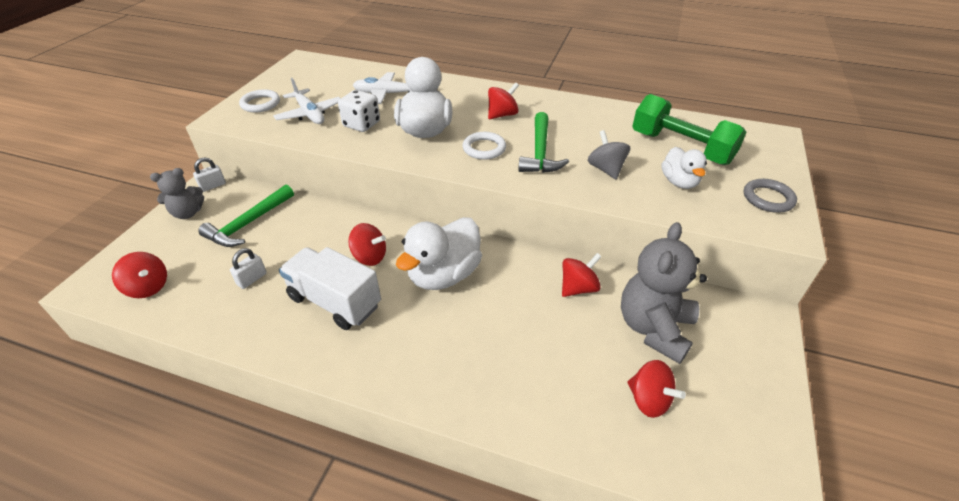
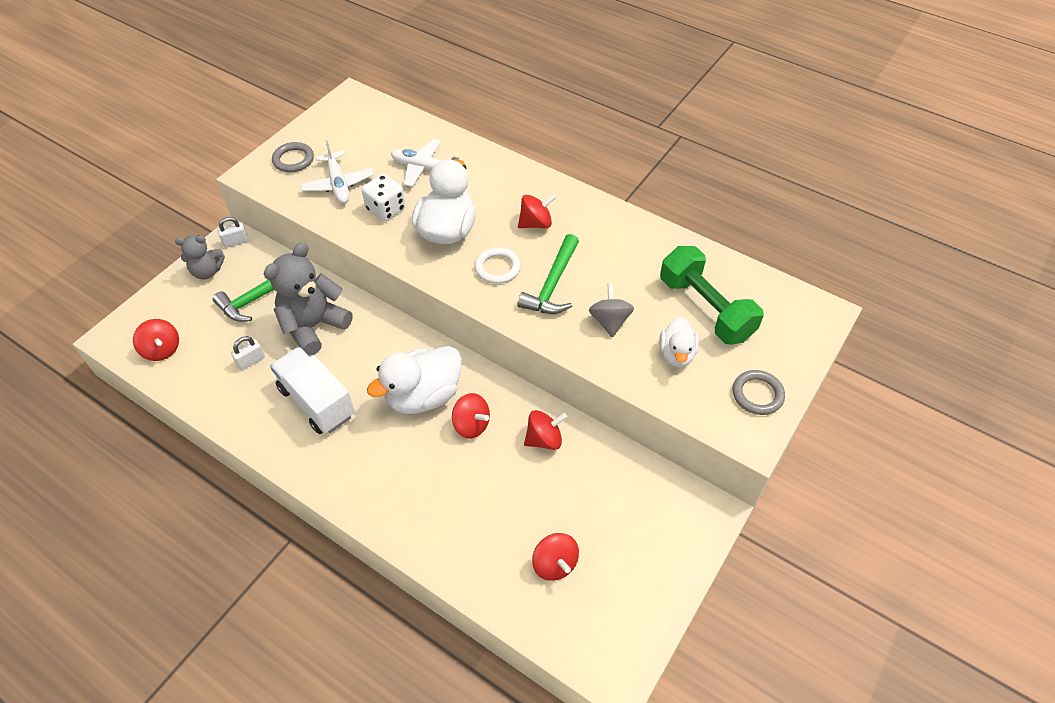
camera: 15 degrees right, 10 degrees up
white ring [239,89,280,113] -> grey ring [272,142,314,172]
red spinning top [348,223,386,266] -> red spinning top moved to [452,393,490,438]
grey teddy bear [621,222,707,364] -> grey teddy bear moved to [264,243,353,356]

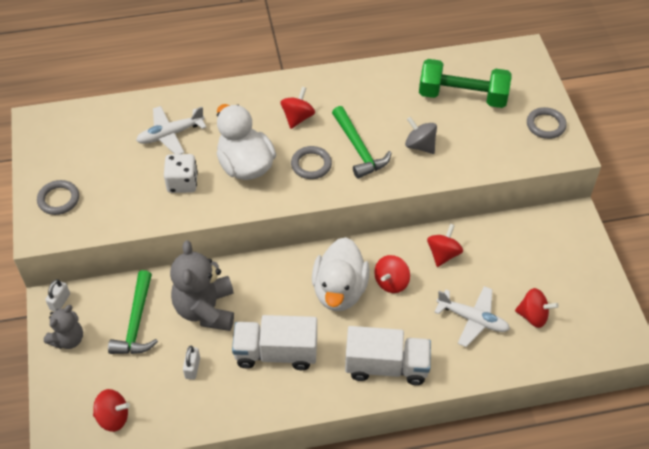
camera: 45 degrees left, 0 degrees up
white plane [300,140,374,204] -> white plane moved to [435,286,510,347]
red spinning top [452,393,490,438] -> red spinning top turned 135 degrees clockwise [374,255,410,293]
white ring [474,247,521,284] -> grey ring [291,146,332,179]
white duck [659,317,699,367] -> none
none -> white truck [345,326,431,385]

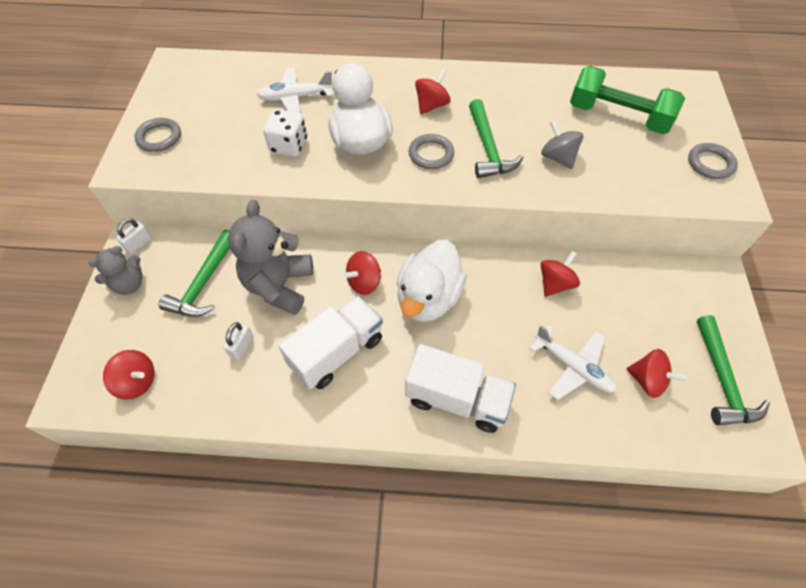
camera: 15 degrees right, 5 degrees up
white truck [232,315,317,370] -> white truck turned 120 degrees clockwise [278,296,383,389]
red spinning top [374,255,410,293] -> red spinning top moved to [343,251,381,295]
none -> green hammer [697,315,770,425]

